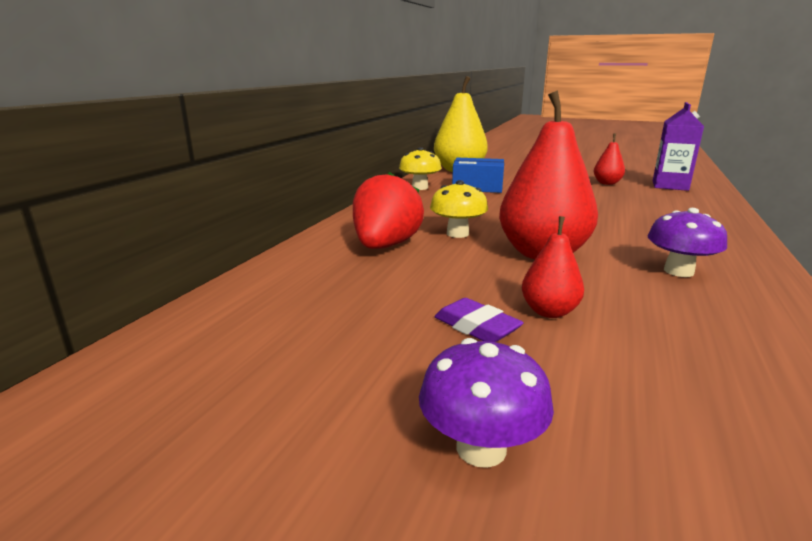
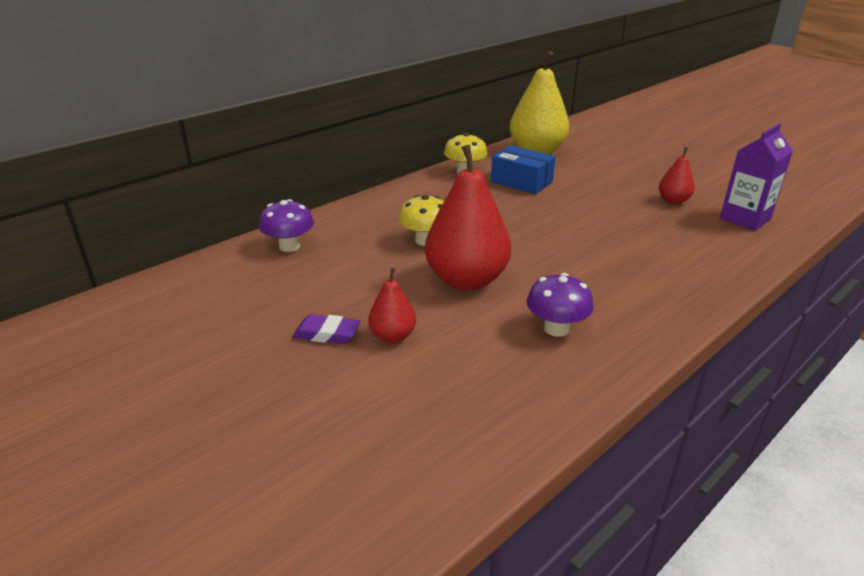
camera: 25 degrees right, 10 degrees up
red strawberry [353,172,424,249] -> none
purple mushroom [419,338,554,468] -> purple mushroom moved to [259,199,314,252]
purple eraser [435,298,524,342] -> purple eraser turned 60 degrees counterclockwise [293,314,361,344]

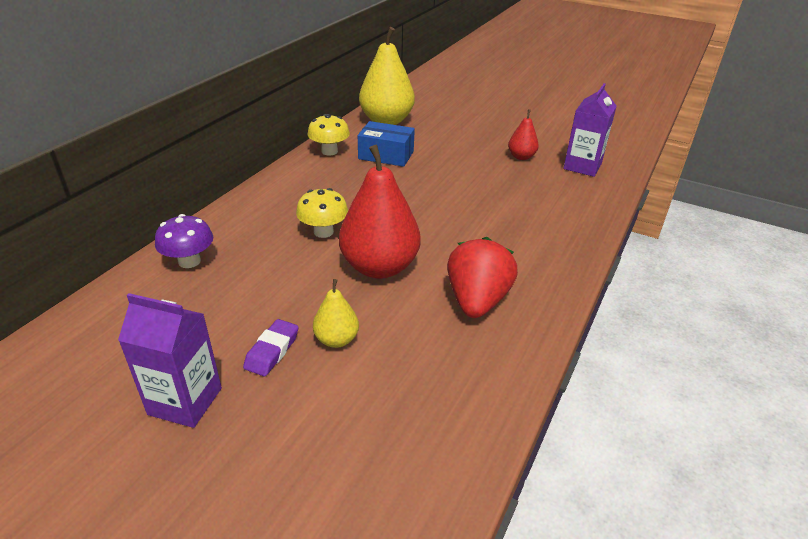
camera: 20 degrees left, 5 degrees up
purple eraser [293,314,361,344] -> purple eraser turned 60 degrees counterclockwise [243,319,299,376]
red pear [368,268,416,343] -> yellow pear [313,279,359,348]
purple mushroom [527,273,594,337] -> red strawberry [447,237,518,318]
none -> purple carton [118,293,222,428]

